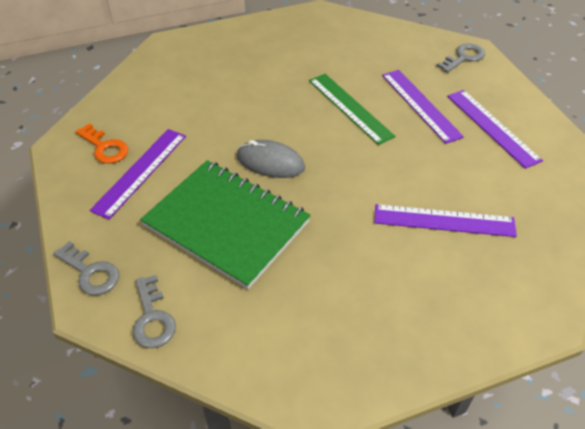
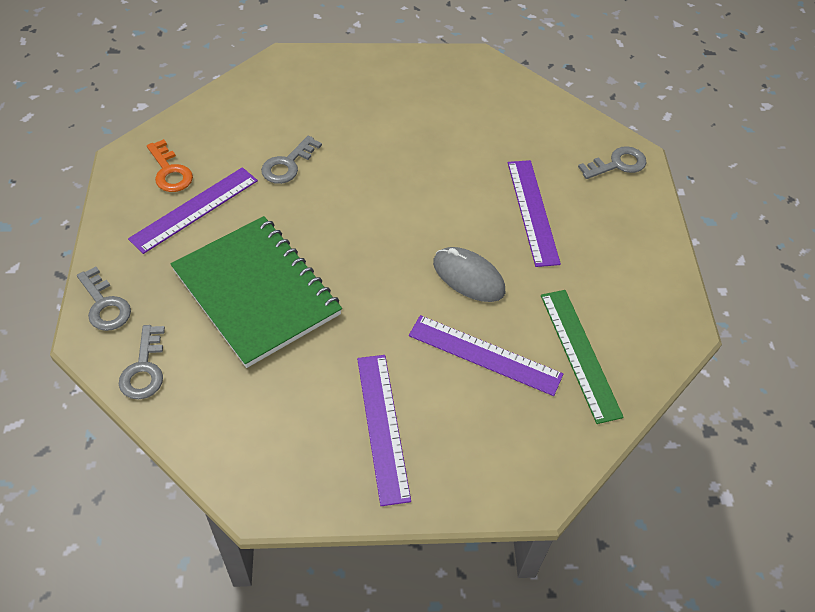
camera: 15 degrees right, 5 degrees up
grey mouse [237,140,305,178] -> grey mouse moved to [433,247,505,302]
green ruler [309,74,395,145] -> green ruler moved to [541,290,624,424]
purple ruler [447,90,543,169] -> purple ruler moved to [357,355,411,506]
none -> grey key [261,135,322,184]

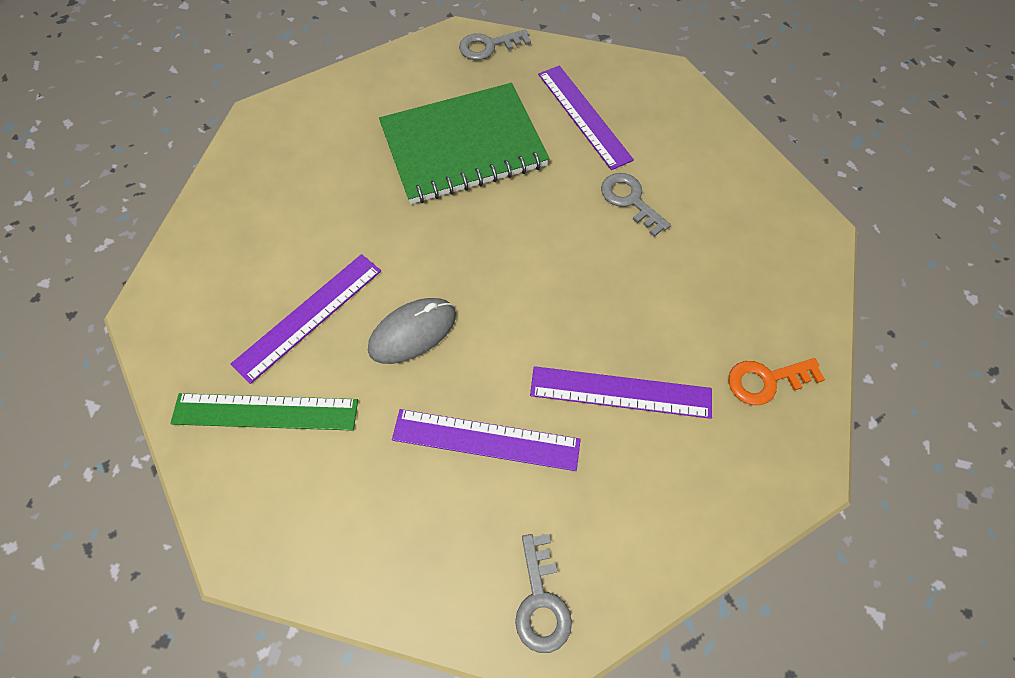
camera: 110 degrees right, 10 degrees up
grey key [119,325,165,399] -> none
orange key [147,139,193,192] -> orange key moved to [728,358,825,405]
purple ruler [357,355,411,506] -> purple ruler moved to [530,366,712,419]

